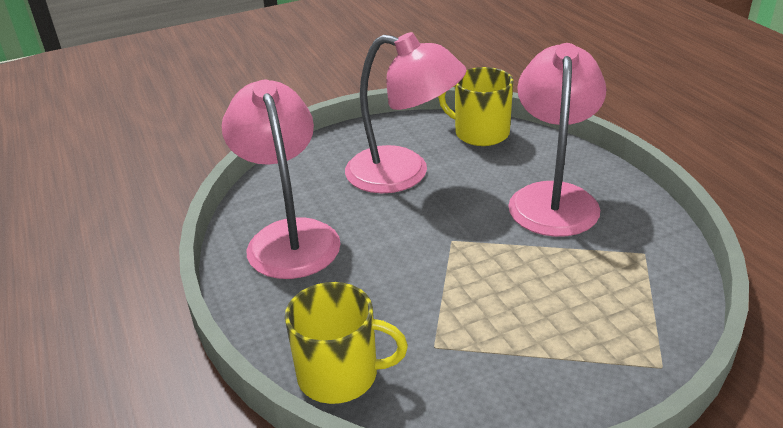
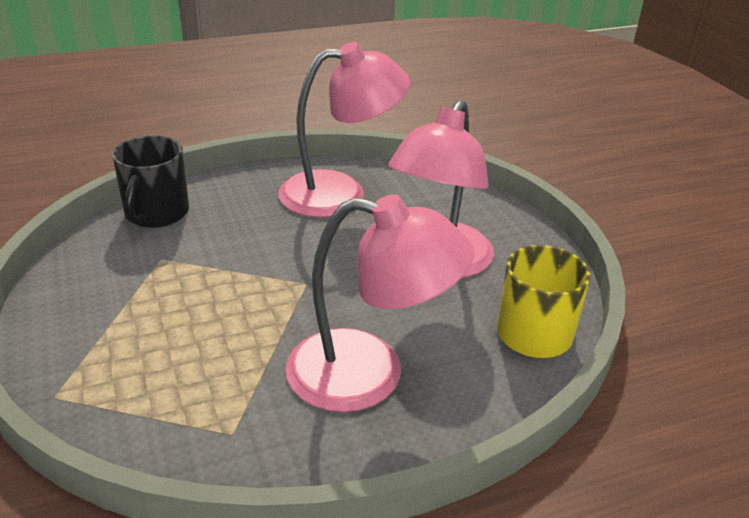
camera: 90 degrees right, 0 degrees up
yellow mug [285,282,408,404] -> black mug [112,136,189,228]

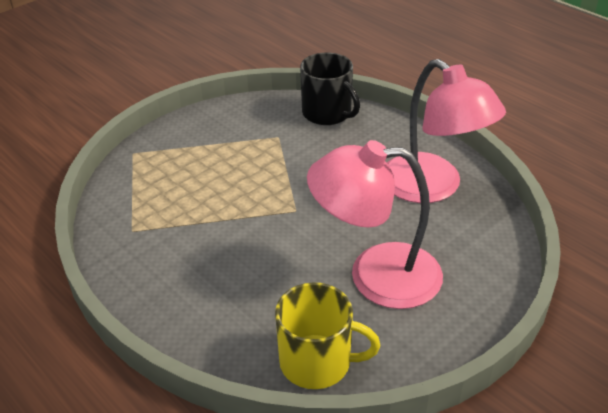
camera: 70 degrees right, 5 degrees up
black mug [112,136,189,228] -> black mug turned 120 degrees counterclockwise [300,53,360,125]
pink lamp [285,194,474,412] -> none

